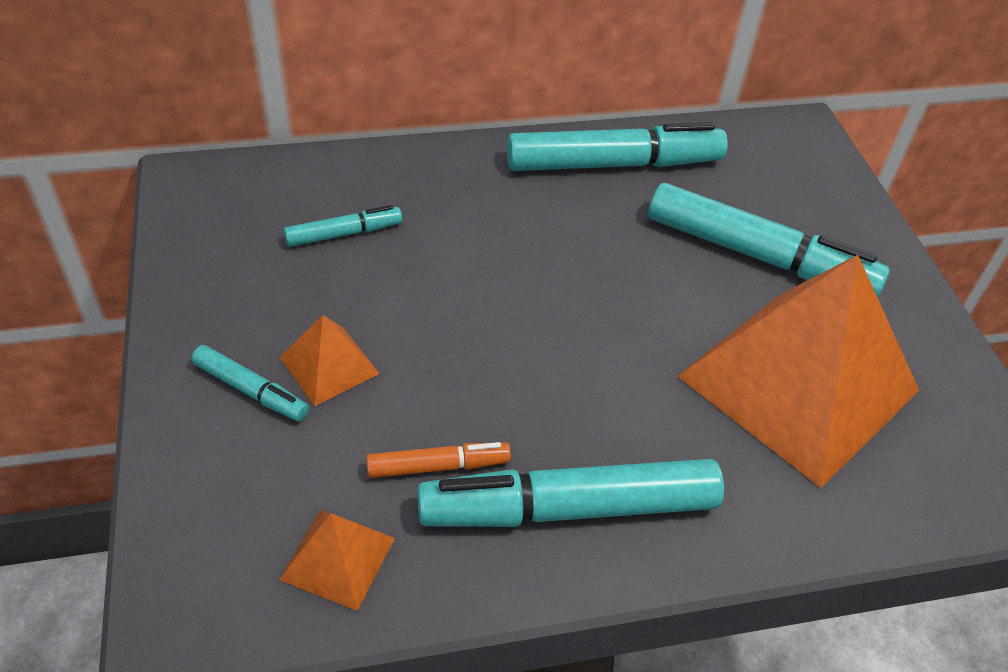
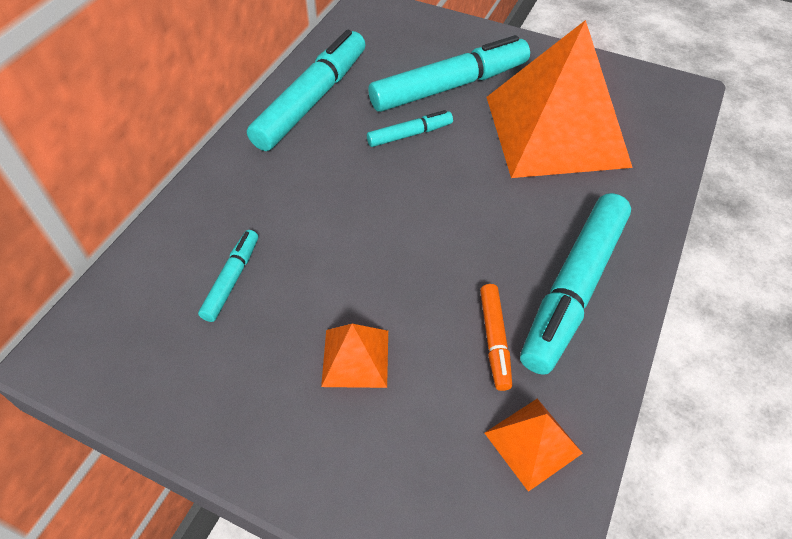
camera: 50 degrees left, 5 degrees up
turquoise marker [191,345,309,421] -> turquoise marker moved to [367,110,453,147]
orange marker [366,442,511,478] -> orange marker turned 150 degrees clockwise [480,284,512,391]

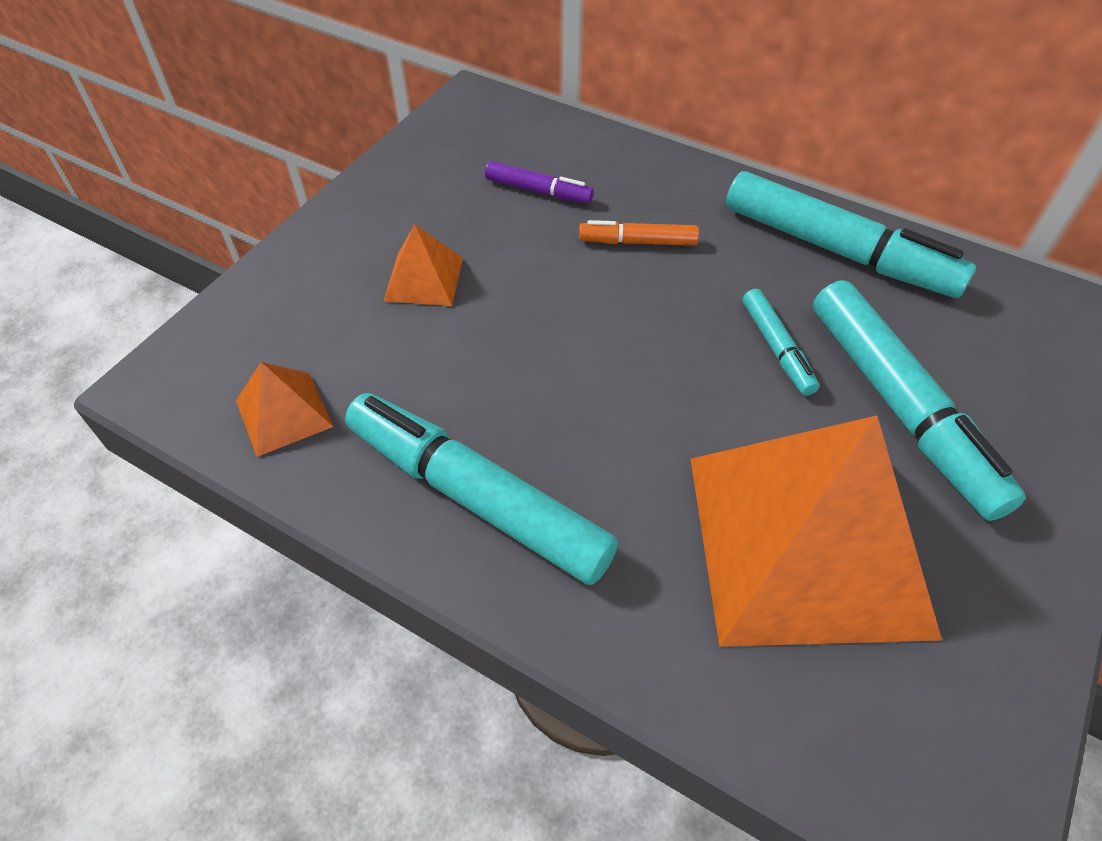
camera: 95 degrees right, 0 degrees up
turquoise marker [198,230,258,322] -> purple marker [485,161,594,204]
orange marker [480,284,512,391] -> orange marker moved to [579,220,699,246]

